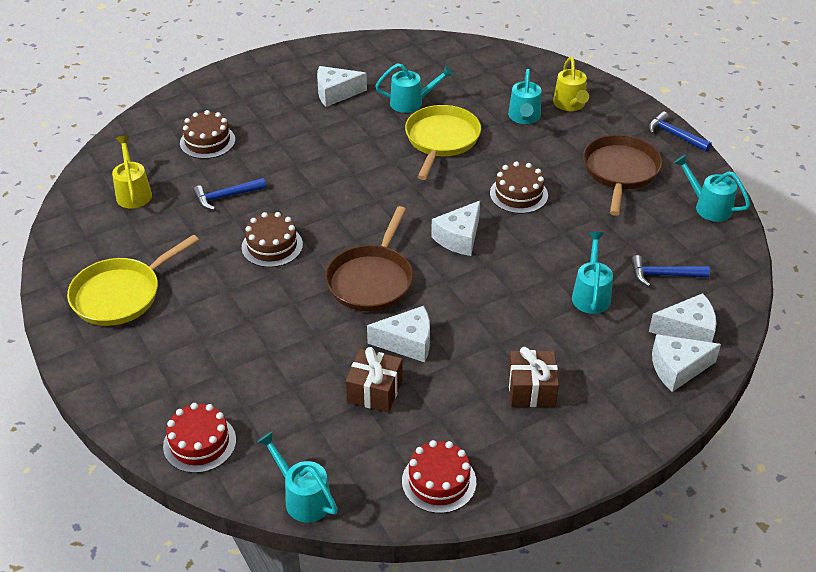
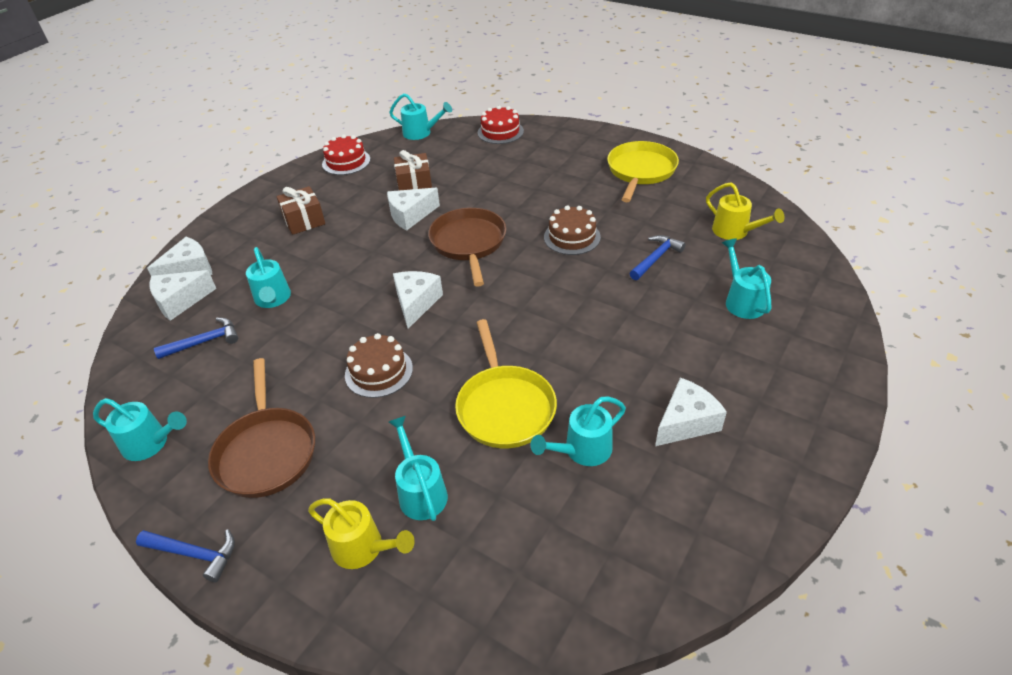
camera: 155 degrees right, 0 degrees up
brown cake [180,110,235,159] -> turquoise watering can [722,238,771,319]
yellow watering can [553,57,589,111] -> yellow watering can turned 150 degrees clockwise [308,498,415,569]

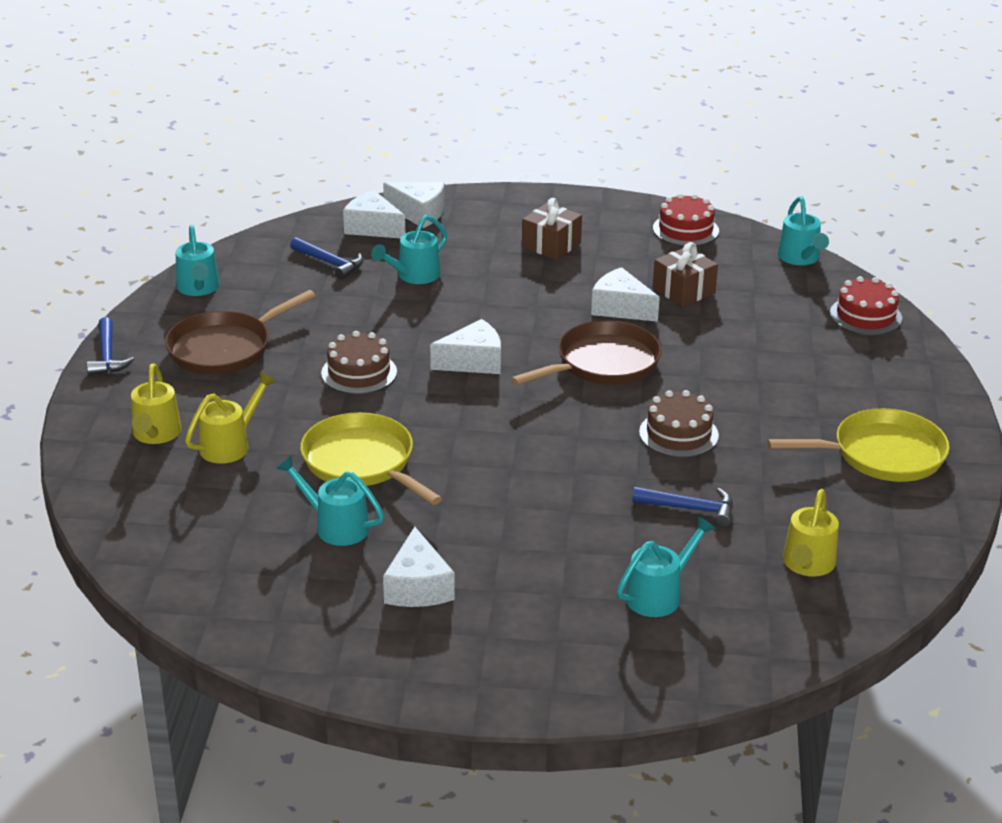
camera: 60 degrees right, 10 degrees down
turquoise watering can [389,416,448,521] -> yellow watering can [185,372,276,464]
yellow pan [455,319,557,448] -> yellow pan turned 90 degrees clockwise [300,412,442,505]
white cheese [655,378,727,446] -> white cheese turned 60 degrees clockwise [383,527,455,607]

